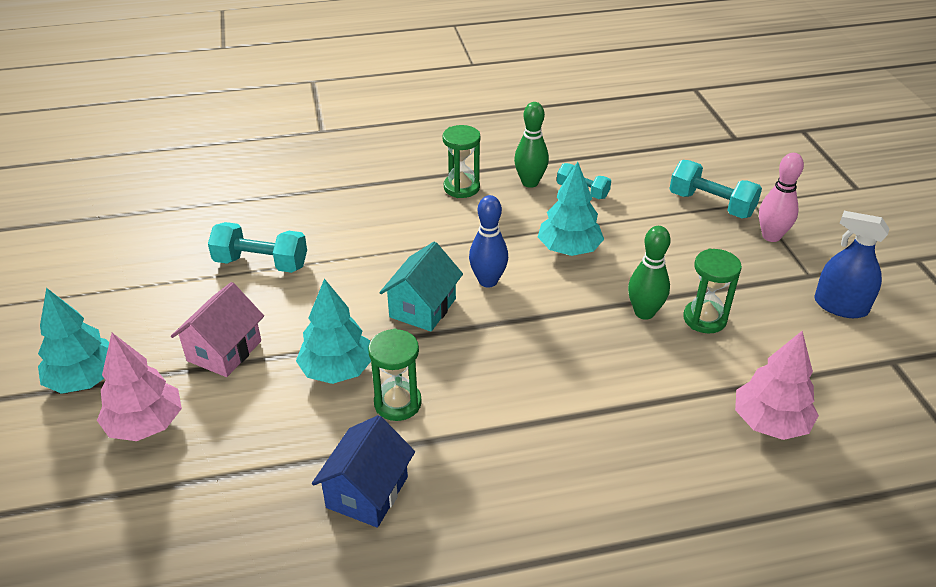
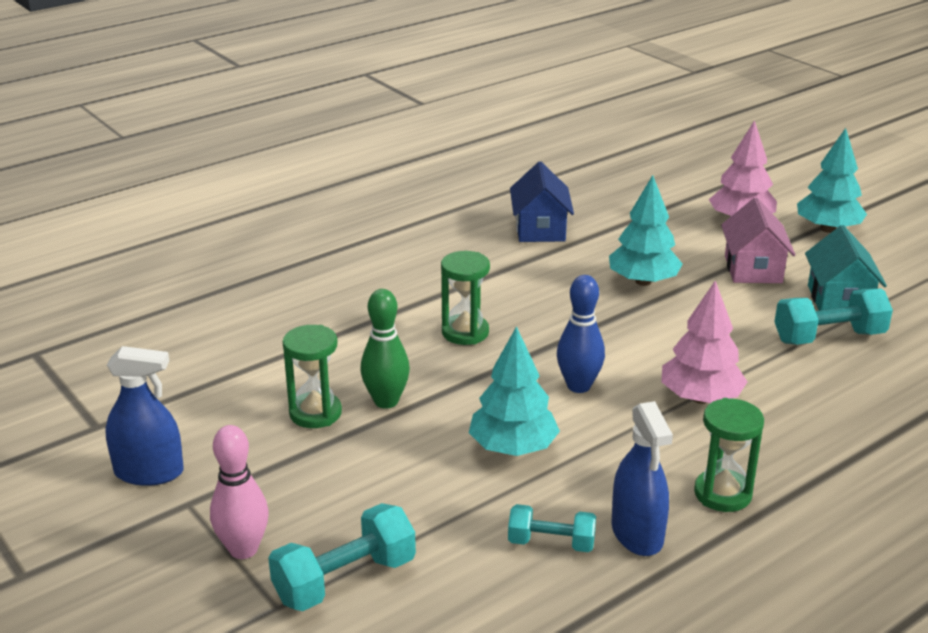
camera: 155 degrees right, 10 degrees down
green hourglass [368,329,422,421] -> green hourglass moved to [441,251,490,345]
turquoise house [379,242,463,332] -> turquoise house moved to [805,225,887,311]
green bowling pin [514,102,549,188] -> blue spray bottle [611,401,673,556]
turquoise dumbbell [669,160,762,218] -> turquoise dumbbell turned 45 degrees counterclockwise [268,503,416,611]
pink tree [735,331,819,440] -> pink tree moved to [661,281,747,404]

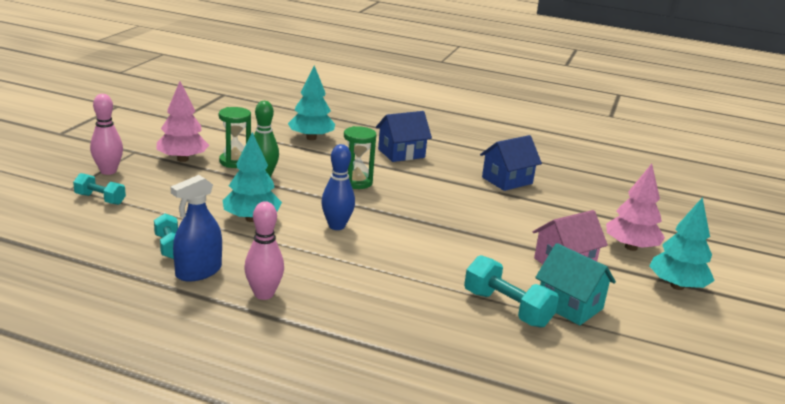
camera: 55 degrees right, 5 degrees down
blue spray bottle [105,346,184,486] -> none
turquoise dumbbell [268,503,416,611] -> turquoise dumbbell [73,173,126,205], size x0.63
turquoise tree [609,175,682,286] -> turquoise tree moved to [288,65,335,140]
pink tree [661,281,747,404] -> pink tree moved to [156,81,209,162]
green hourglass [694,398,764,512] -> pink bowling pin [244,201,284,300]
turquoise house [805,225,887,311] -> turquoise house turned 75 degrees clockwise [535,243,616,325]
none -> blue house [376,111,432,162]

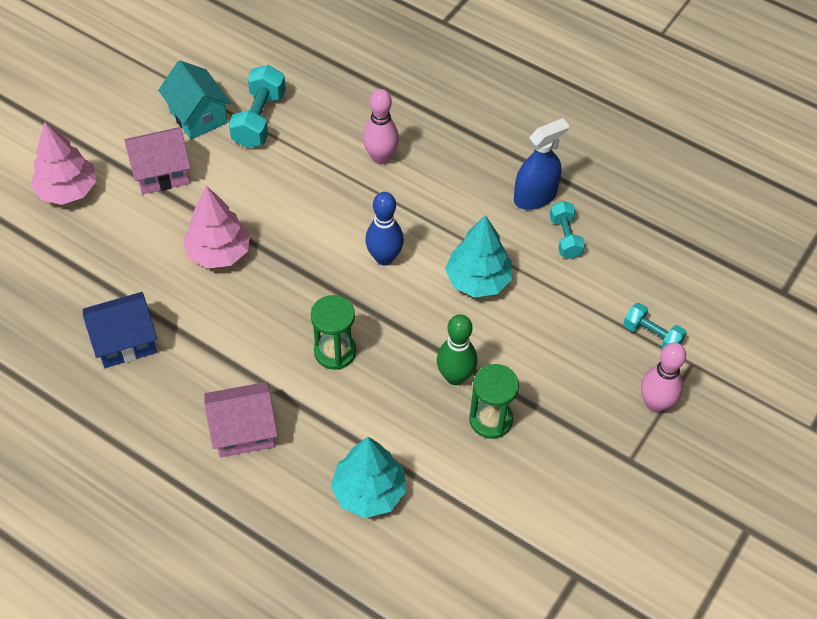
camera: 165 degrees left, 30 degrees up
pink tree [156,81,209,162] -> pink tree moved to [183,186,250,269]
pink bowling pin [244,201,284,300] -> pink bowling pin moved to [363,89,399,164]
blue house [376,111,432,162] -> pink house [204,382,278,458]
turquoise dumbbell [464,255,559,328] -> turquoise dumbbell turned 45 degrees clockwise [229,65,286,148]
turquoise tree [649,197,715,290] -> none

